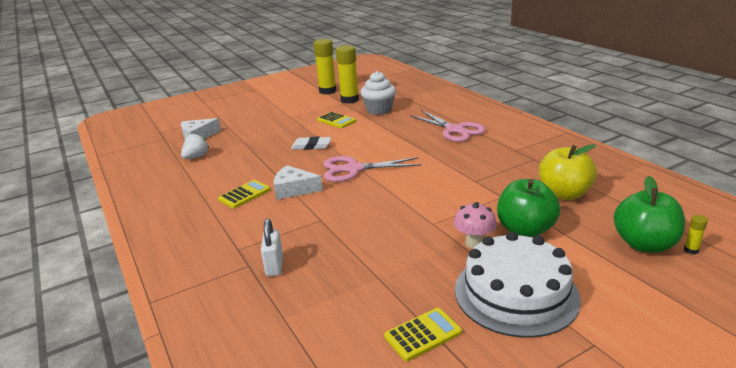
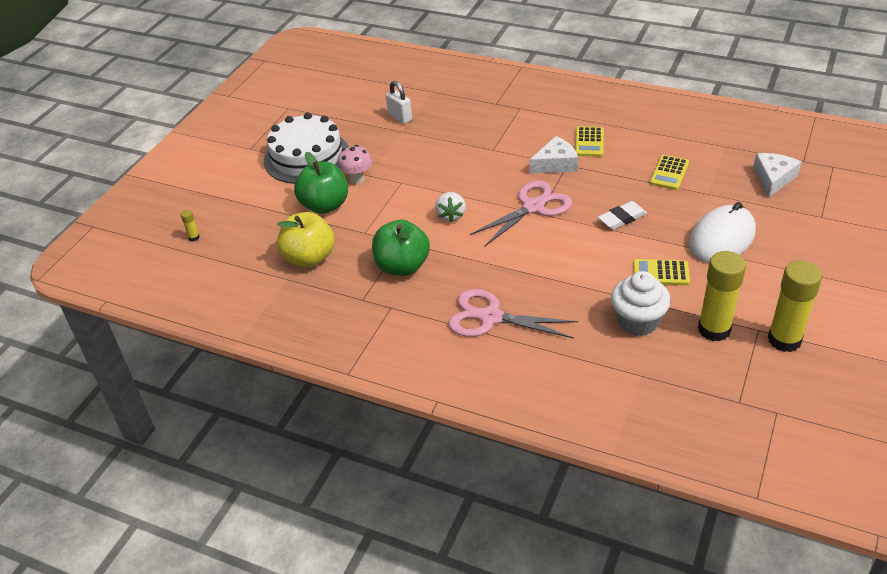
camera: 145 degrees right, 15 degrees up
white strawberry [181,133,209,159] -> white strawberry moved to [435,192,466,223]
white padlock [261,219,283,276] -> white padlock moved to [386,81,412,124]
yellow calculator [384,308,462,361] -> yellow calculator moved to [650,155,689,190]
green apple [614,176,685,253] -> green apple moved to [372,220,430,276]
none -> white mouse [689,202,756,263]

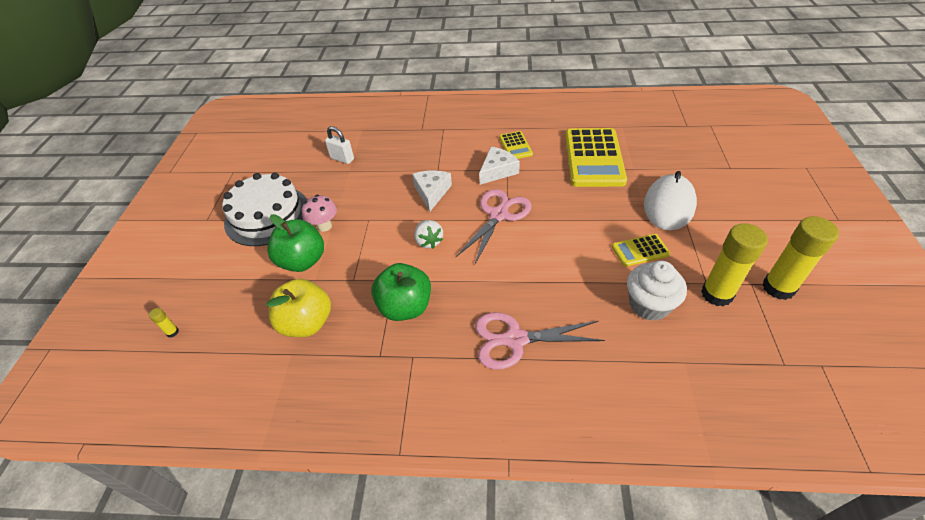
camera: 20 degrees left, 5 degrees up
white eraser [598,201,647,230] -> none
yellow calculator [650,155,689,190] -> yellow calculator [565,128,627,187], size x2.08
white cheese [753,153,801,198] -> white cheese moved to [412,170,452,212]

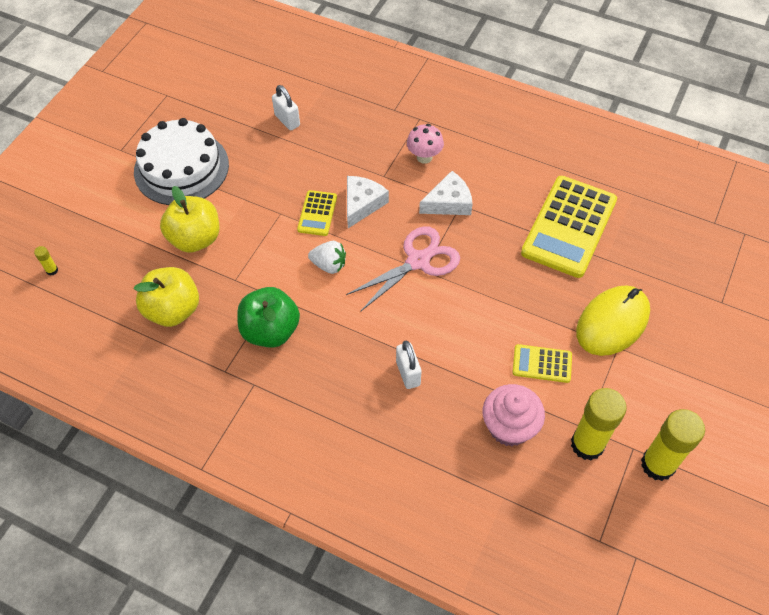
camera: 20 degrees right, 10 degrees up
green apple [267,214,324,272] -> yellow apple [160,186,220,253]
pink mushroom [302,195,337,232] -> pink mushroom moved to [407,124,444,164]
white strawberry [414,220,443,249] -> white strawberry turned 75 degrees counterclockwise [308,241,346,274]
pink scissors [475,312,605,370] -> none
yellow calculator [499,131,533,159] -> yellow calculator moved to [297,190,337,236]
white cupcake [627,261,687,321] -> pink cupcake [483,384,545,446]
white mouse [644,171,697,230] -> yellow mouse [576,285,650,356]
none -> white padlock [396,341,421,389]

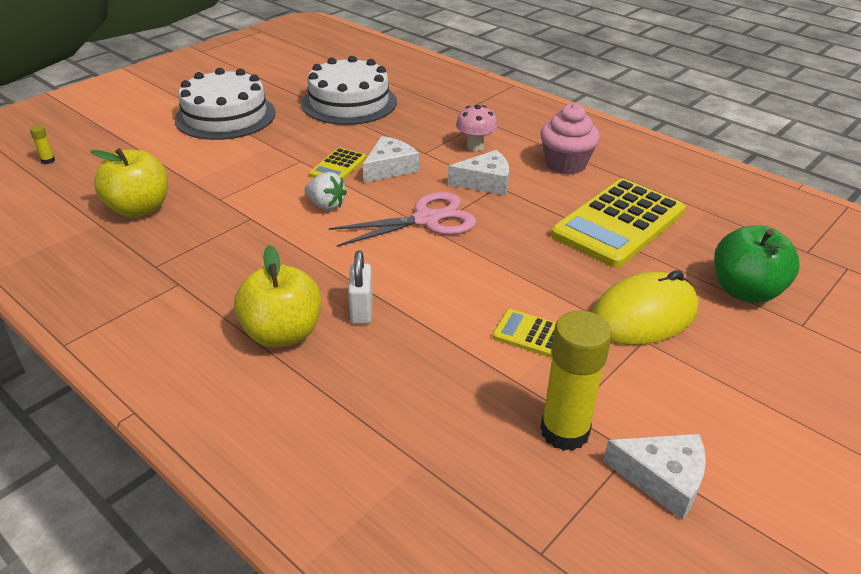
camera: 15 degrees right, 20 degrees down
yellow apple [160,186,220,253] -> yellow apple moved to [234,245,321,347]
green apple [237,287,300,348] -> green apple moved to [714,226,800,303]
white padlock [272,85,300,130] -> white cake [301,56,397,125]
pink cupcake [483,384,545,446] -> pink cupcake moved to [540,103,600,175]
yellow glue stick [641,409,705,481] -> white cheese [603,434,706,520]

